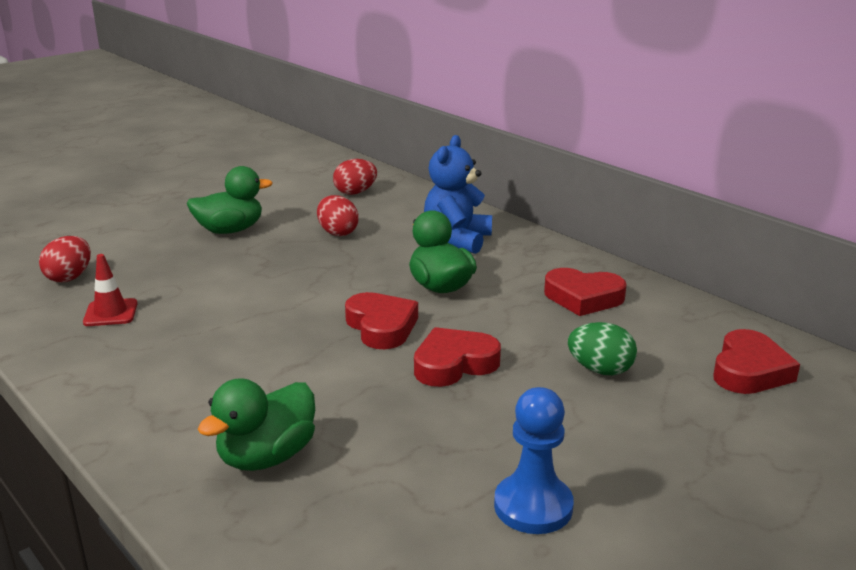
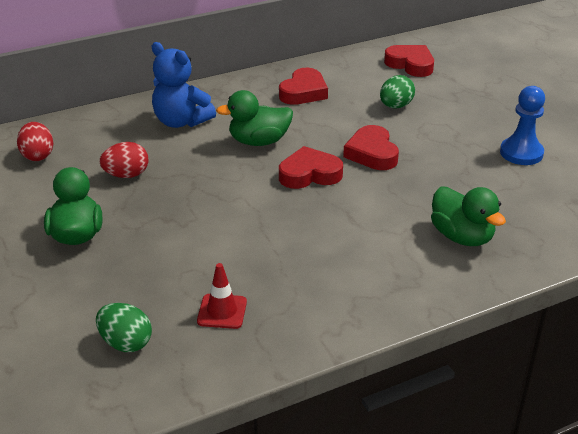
camera: 75 degrees left, 10 degrees up
red egg [39,236,91,282] -> green egg [96,303,152,352]

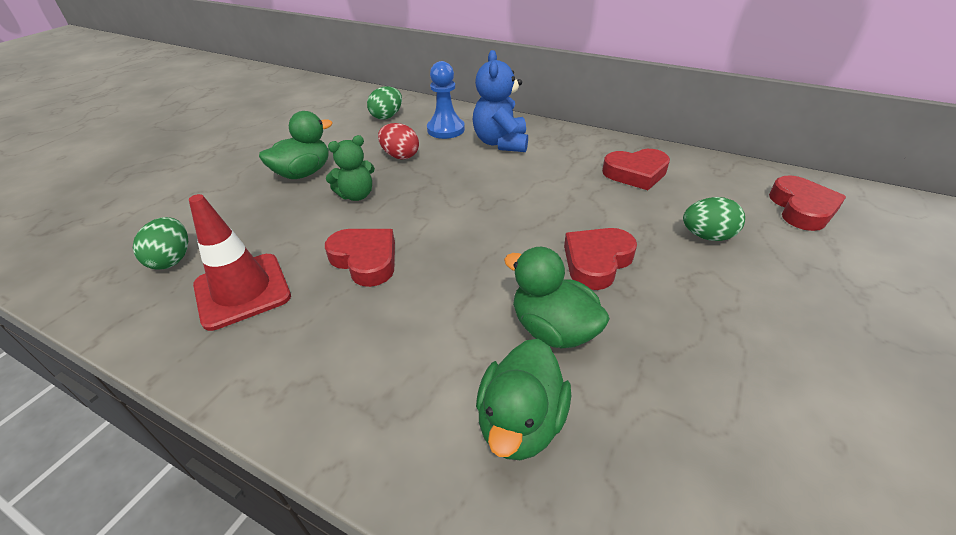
camera: 55 degrees right, 5 degrees up
red egg [17,122,54,161] -> green egg [367,86,402,120]
red traffic cone [197,263,247,329] -> red traffic cone [189,194,291,331], size x1.69
green duck [216,90,293,146] -> green duck moved to [504,247,610,348]
red heart [279,146,343,189] -> red heart moved to [325,229,395,287]
blue pawn [500,86,545,165] -> blue pawn moved to [427,61,465,139]
none -> green teddy bear [326,135,375,201]

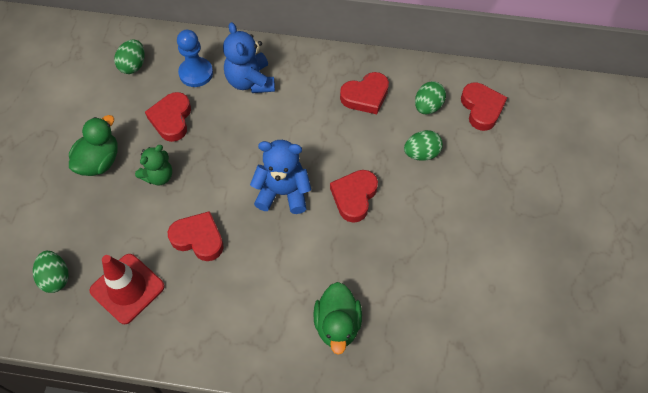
camera: 20 degrees left, 20 degrees up
red egg [378,123,419,159] -> red heart [145,92,191,142]
green duck [504,247,610,348] -> none
none -> blue teddy bear [250,140,311,214]
none -> green egg [415,81,446,115]

